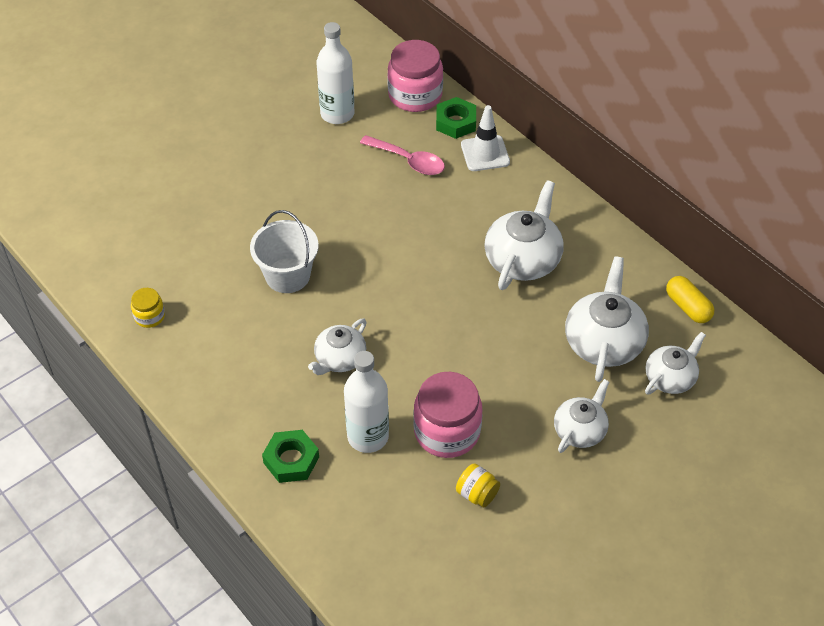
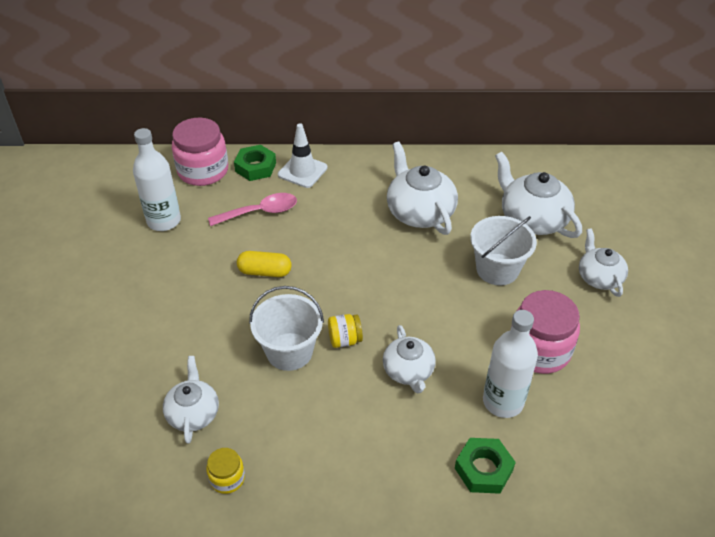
camera: 50 degrees left, 5 degrees down
yellow jar [456,463,500,508] -> yellow jar moved to [328,314,363,348]
white teapot [645,332,706,394] -> white teapot moved to [163,356,219,444]
yellow capsule [666,276,715,323] -> yellow capsule moved to [237,251,292,277]
none -> white bucket [470,216,537,285]

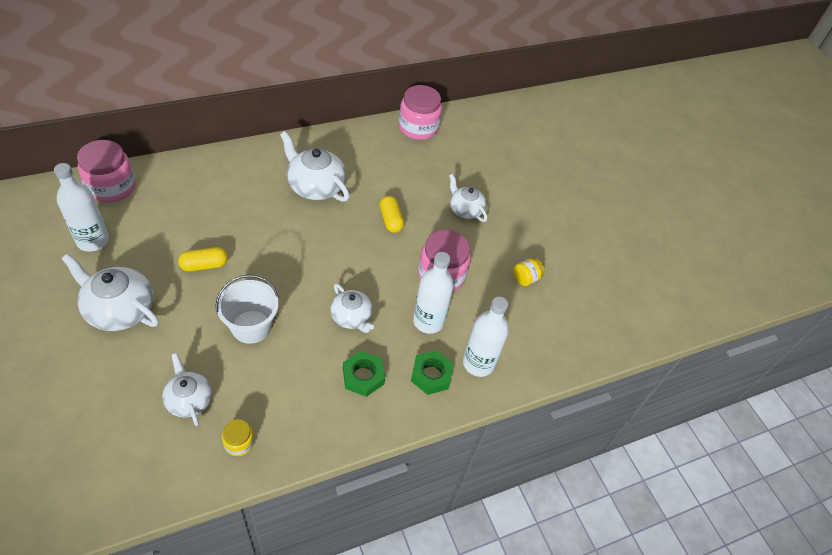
camera: 30 degrees left, 5 degrees up
pink spoon [208,193,297,226] -> none
green nut [234,145,276,181] -> green nut moved to [343,351,385,397]
white traffic cone [278,123,327,188] -> none
yellow jar [328,314,363,348] -> yellow jar moved to [513,258,545,286]
white bucket [470,216,537,285] -> yellow capsule [380,196,404,233]
white teapot [495,152,582,238] -> white teapot moved to [61,253,159,331]
none -> pink jar [399,85,442,140]
none -> white bottle [463,297,509,377]

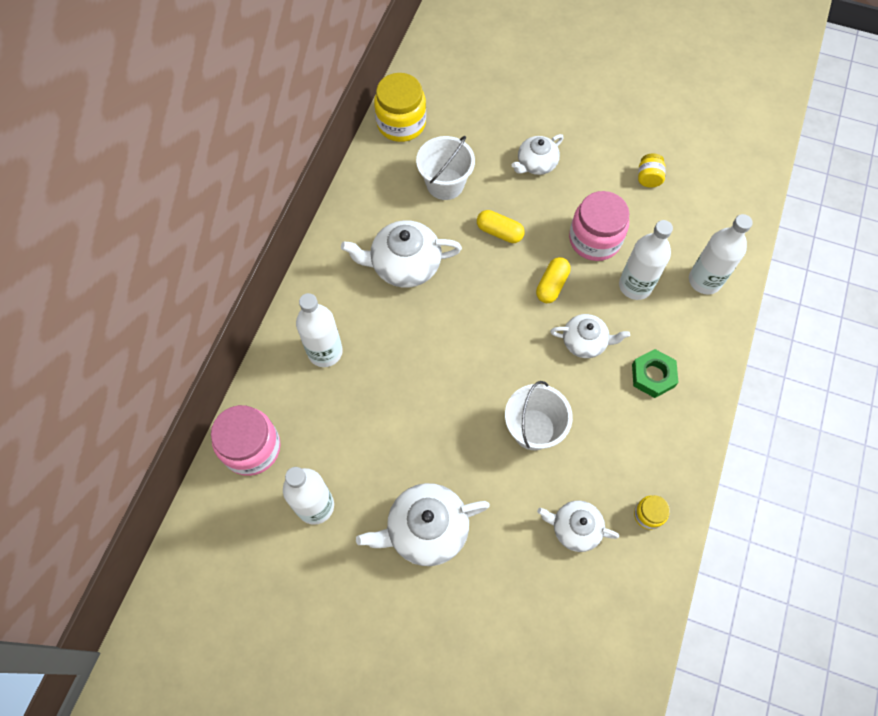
camera: 40 degrees left, 15 degrees up
yellow capsule [178,247,228,272] -> yellow capsule moved to [536,257,571,303]
pink jar [399,85,442,140] -> yellow jar [374,73,426,142]
green nut [411,350,454,395] -> none
white teapot [449,174,487,222] -> white teapot turned 45 degrees counterclockwise [512,134,563,175]
none -> white bottle [296,293,343,367]
none -> white bucket [416,136,475,200]

